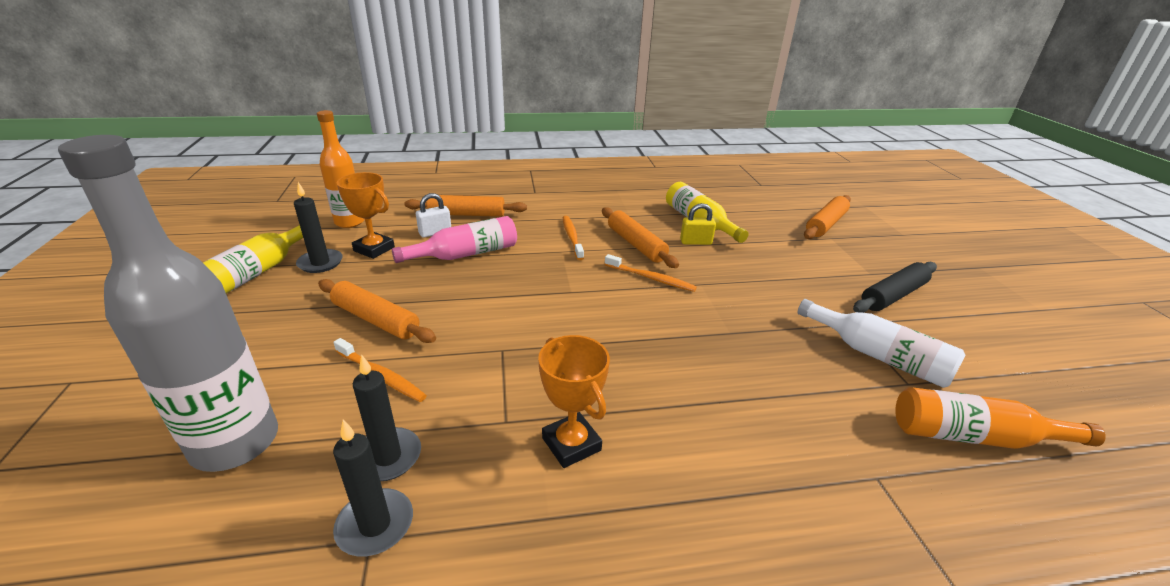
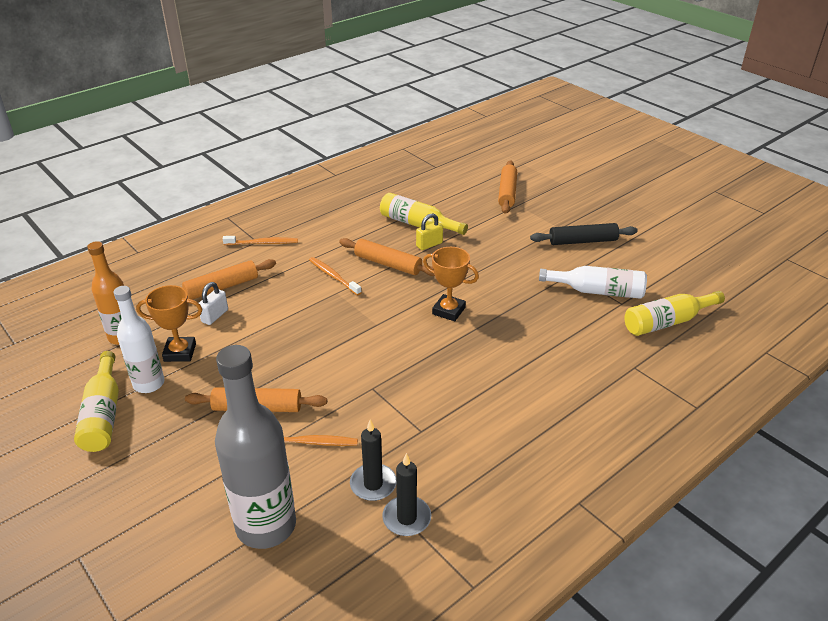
camera: 30 degrees left, 5 degrees up
black candle [294,182,343,273] -> white bottle [114,286,165,393]
pink bottle [392,216,517,263] -> none
orange trophy [538,335,610,468] -> orange trophy moved to [423,247,479,321]
orange toothbrush [605,254,697,292] -> orange toothbrush moved to [223,236,298,245]
black rolling pin [853,262,937,313] -> black rolling pin turned 60 degrees clockwise [530,223,638,245]
orange bottle [895,387,1106,449] -> yellow bottle [624,291,725,336]

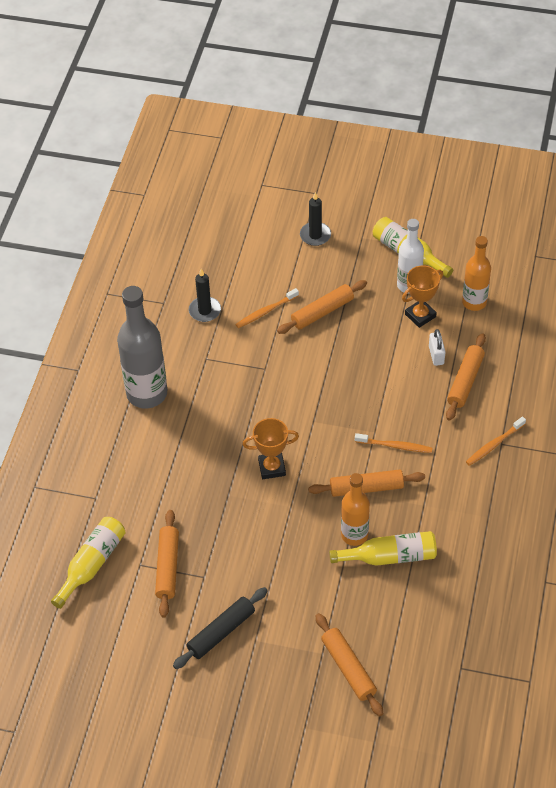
camera: 145 degrees right, 15 degrees up
grey bottle [215,345,296,549] -> grey bottle moved to [117,286,167,409]
black candle [382,453,431,536] -> black candle moved to [300,192,331,246]
yellow padlock [416,213,443,250] -> orange bottle [341,473,370,546]
white bottle [539,266,647,299] -> orange rolling pin [155,510,179,617]

